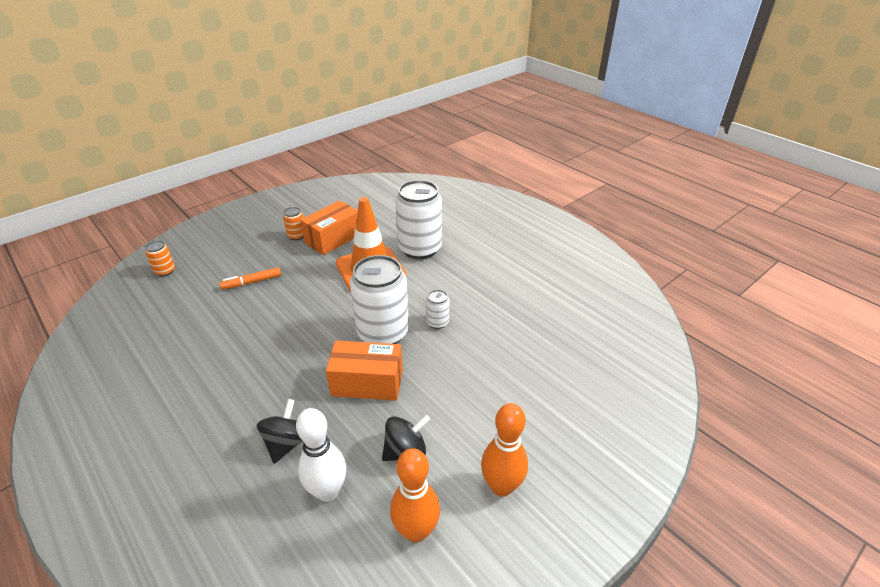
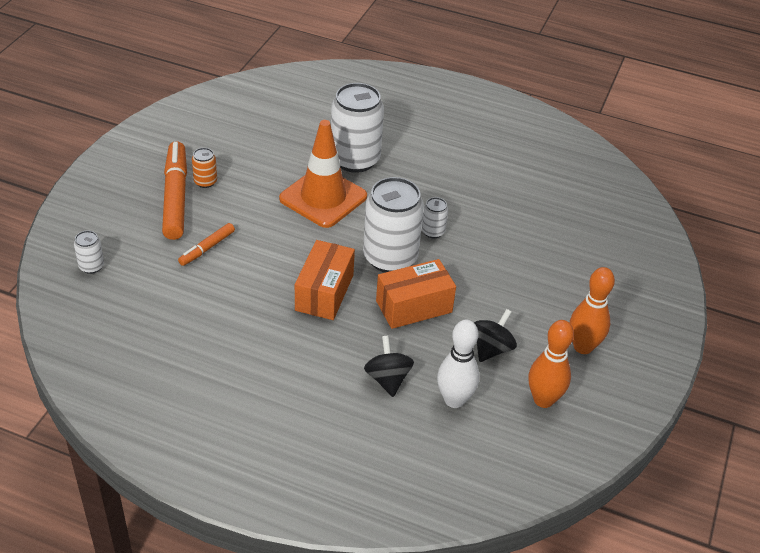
camera: 30 degrees left, 5 degrees up
orange can [145,240,175,276] -> white can [74,230,104,274]
orange box [300,201,358,255] -> orange box moved to [295,240,355,320]
none -> orange marker [162,141,187,240]

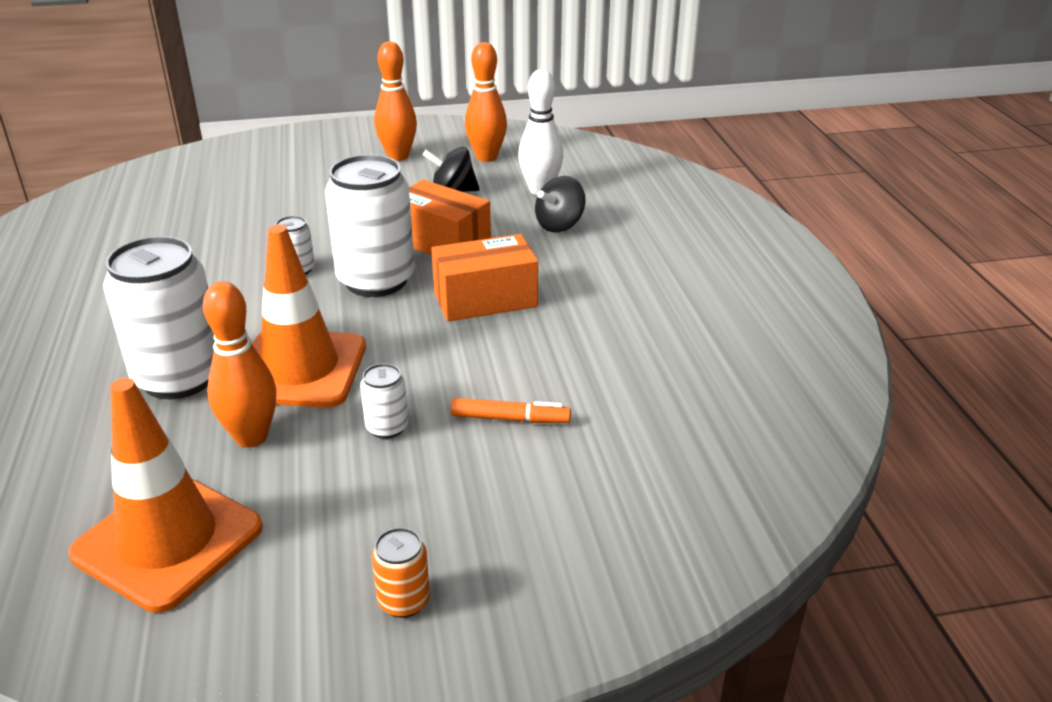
camera: 120 degrees left, 10 degrees down
white can [74,230,104,274] -> white can moved to [360,363,408,439]
orange marker [162,141,187,240] -> none
orange can [192,148,217,188] -> orange can moved to [371,527,430,618]
none -> orange traffic cone [68,378,263,613]
none -> orange bowling pin [203,281,277,448]

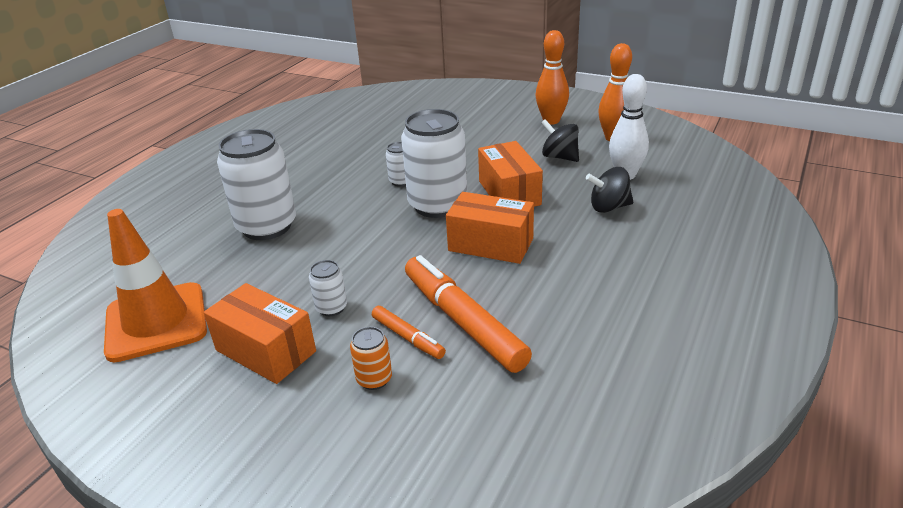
camera: 40 degrees right, 0 degrees up
orange bowling pin [203,281,277,448] -> none
orange traffic cone [252,225,366,408] -> none
orange can [371,527,430,618] -> orange can moved to [350,327,392,390]
none -> orange box [204,283,316,384]
none -> orange marker [405,255,532,373]

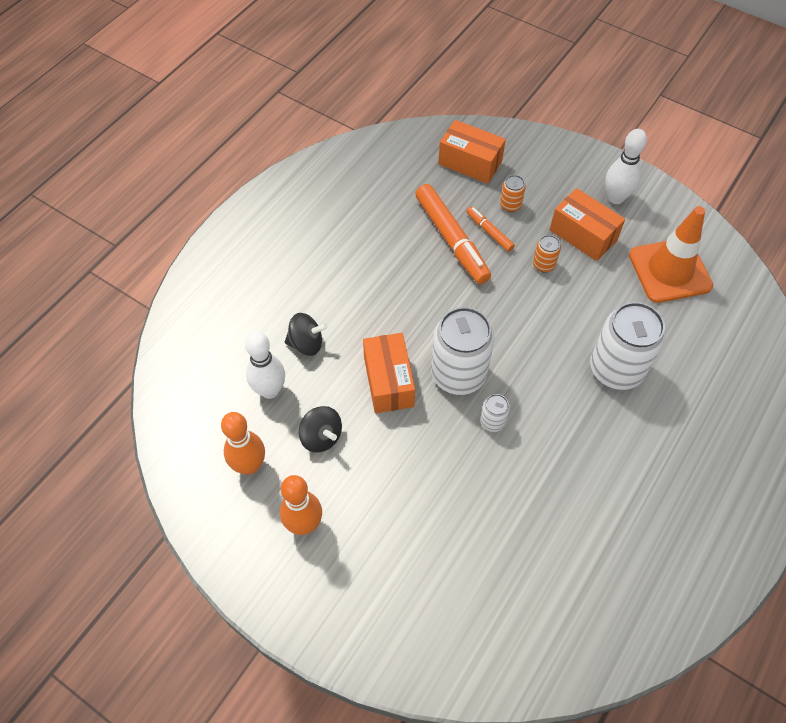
camera: 175 degrees left, 25 degrees up
white can [309,260,347,316] -> orange can [533,235,561,272]
orange box [446,192,534,264] -> orange box moved to [438,120,506,184]
none -> white bowling pin [605,129,647,204]

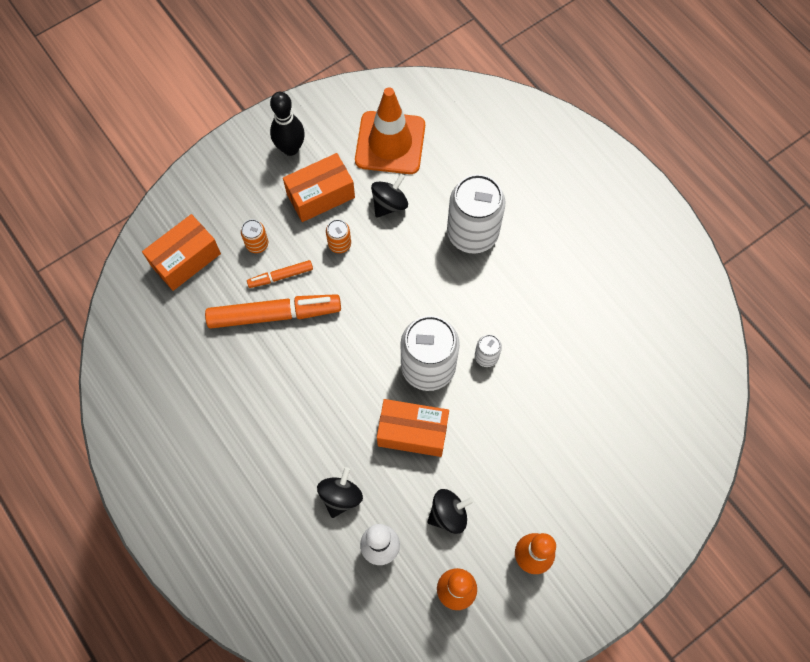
camera: 70 degrees left, 10 degrees up
white bowling pin [605,129,647,204] -> black bowling pin [270,92,305,156]
none -> black spinning top [371,174,408,218]

